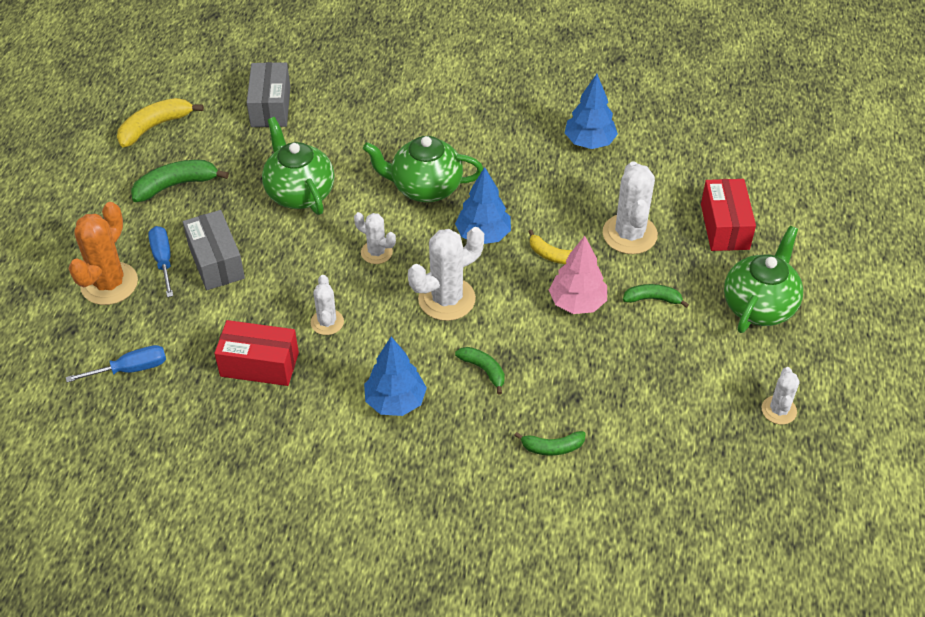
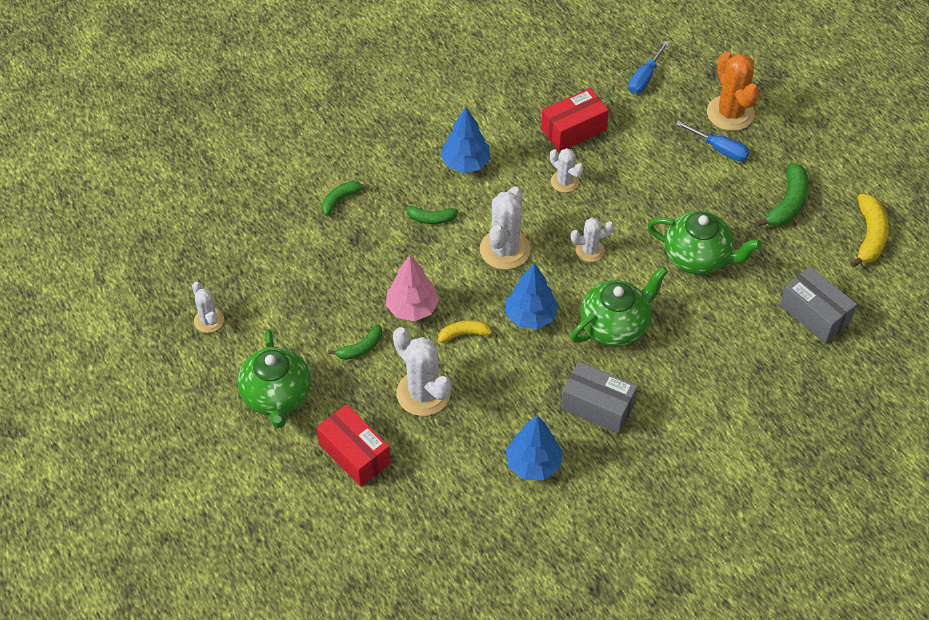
camera: 140 degrees right, 5 degrees up
grey box [183,210,245,290] -> grey box moved to [561,362,638,433]

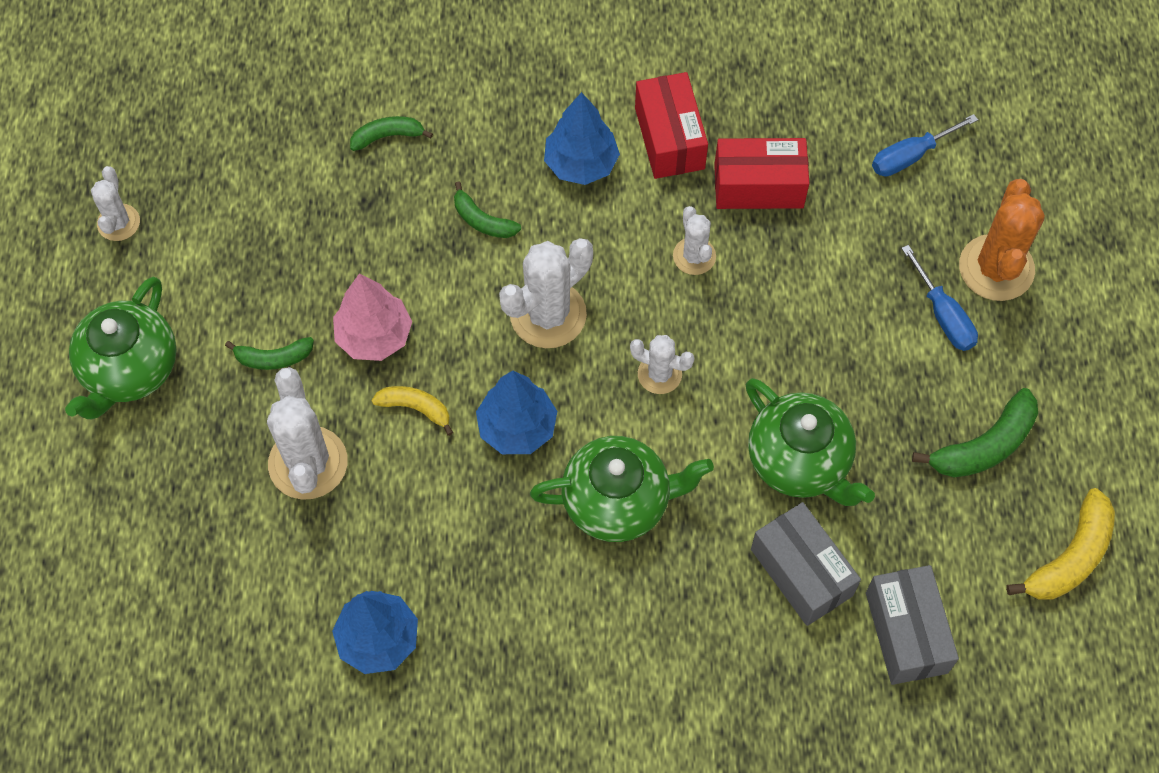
camera: 30 degrees right, 10 degrees up
red box [316,404,391,487] -> red box moved to [635,72,708,179]
grey box [561,362,638,433] -> grey box moved to [751,502,861,626]

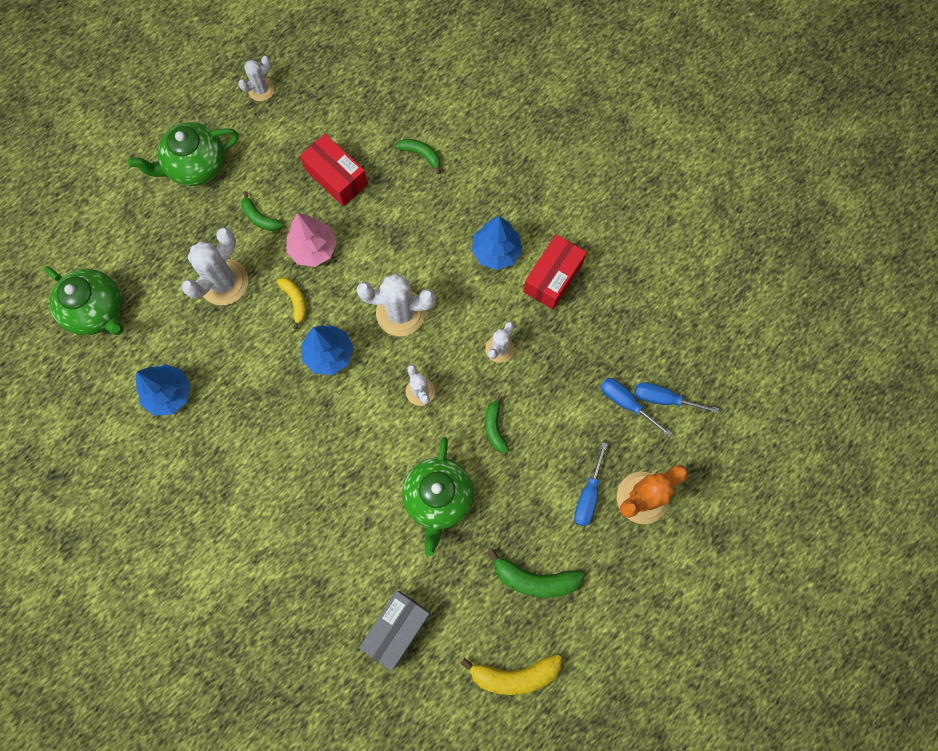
camera: 45 degrees right, 10 degrees up
green banana [454,182,521,238] -> green banana moved to [485,395,509,453]
green teapot [530,436,714,542] -> green teapot moved to [44,266,124,335]
red box [714,138,809,209] -> red box moved to [300,134,368,206]
grey box [751,502,861,626] -> none
none -> blue screwdriver [600,378,672,437]

